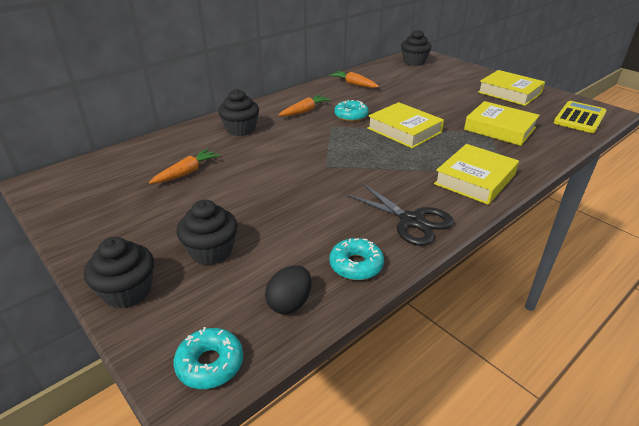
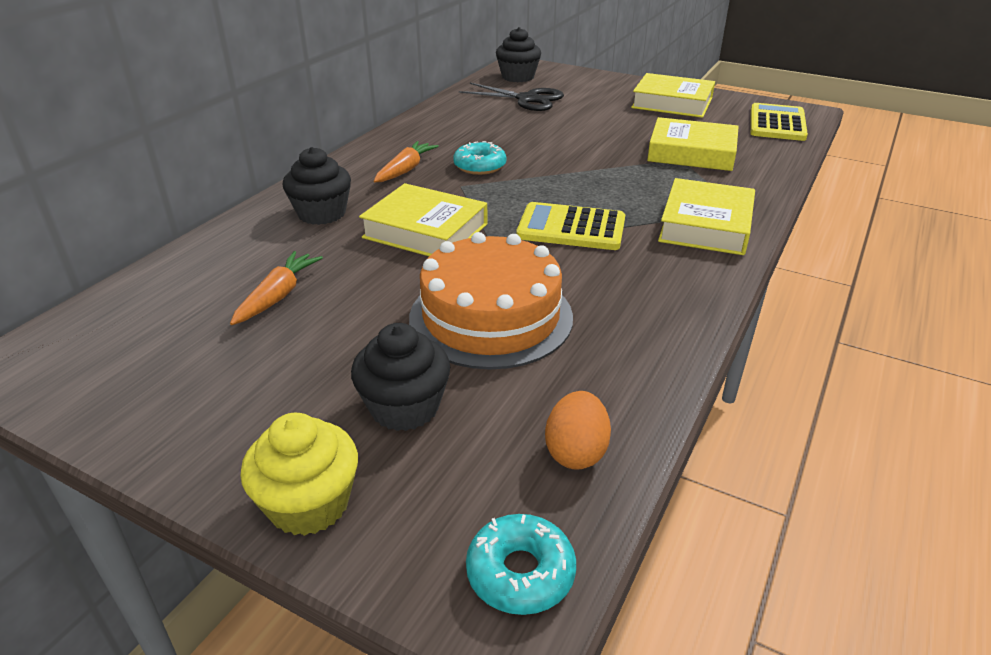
camera: 20 degrees left, 0 degrees up
black cupcake [84,237,154,309] -> yellow cupcake [240,413,358,536]
black egg [265,265,312,314] -> orange egg [545,391,611,470]
orange carrot [329,71,379,88] -> none
turquoise donut [329,238,384,280] -> none
black scissors [344,182,454,246] -> black scissors moved to [459,83,564,111]
yellow book [367,102,444,148] -> yellow book moved to [359,183,488,256]
none -> orange cake [409,232,573,370]
none -> yellow calculator [516,202,625,250]

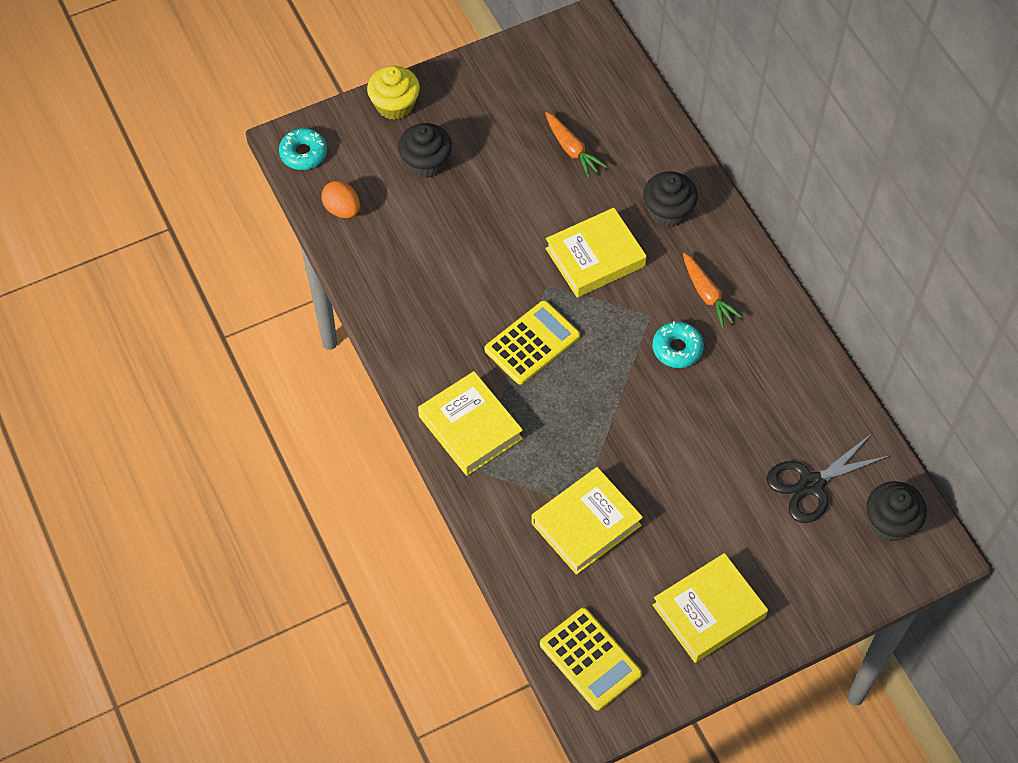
camera: 125 degrees right, 25 degrees up
orange cake [409,232,573,370] -> none

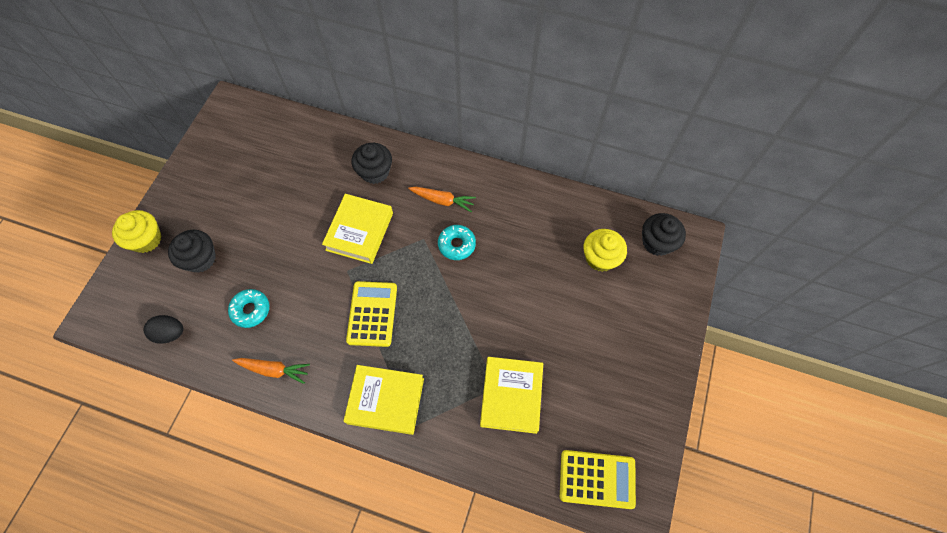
camera: 45 degrees left, 5 degrees up
turquoise donut [279,128,327,170] -> turquoise donut moved to [228,289,269,328]
orange egg [321,181,360,218] -> black egg [144,315,183,343]
orange carrot [545,112,607,178] -> orange carrot moved to [232,358,310,384]
yellow book [653,553,768,663] -> none
black scissors [767,433,891,523] -> yellow cupcake [584,229,627,272]

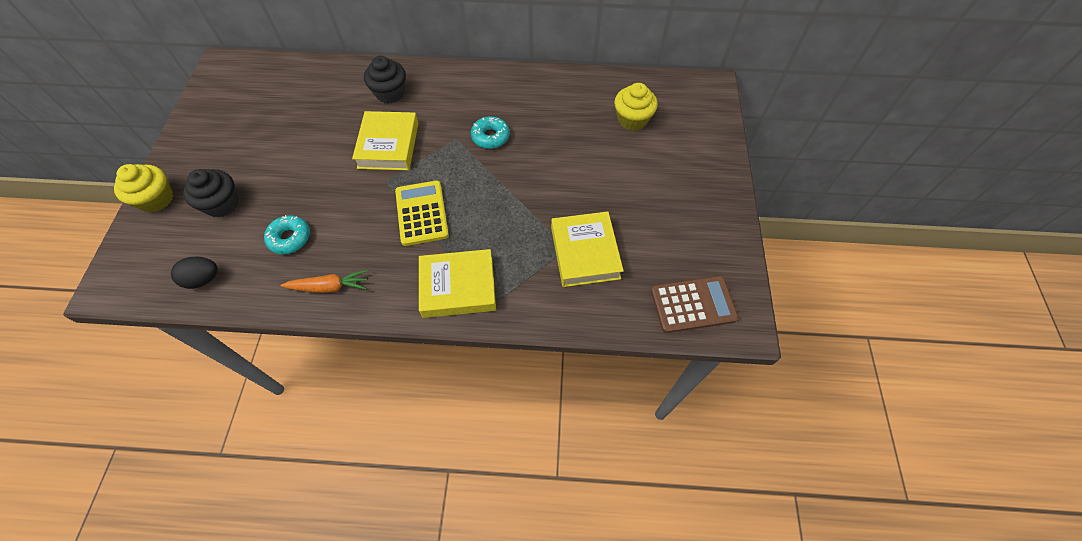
camera: 15 degrees left, 5 degrees down
orange carrot [408,187,476,212] -> none
yellow calculator [560,450,636,509] -> brown calculator [651,276,738,333]
black cupcake [642,213,686,256] -> none

